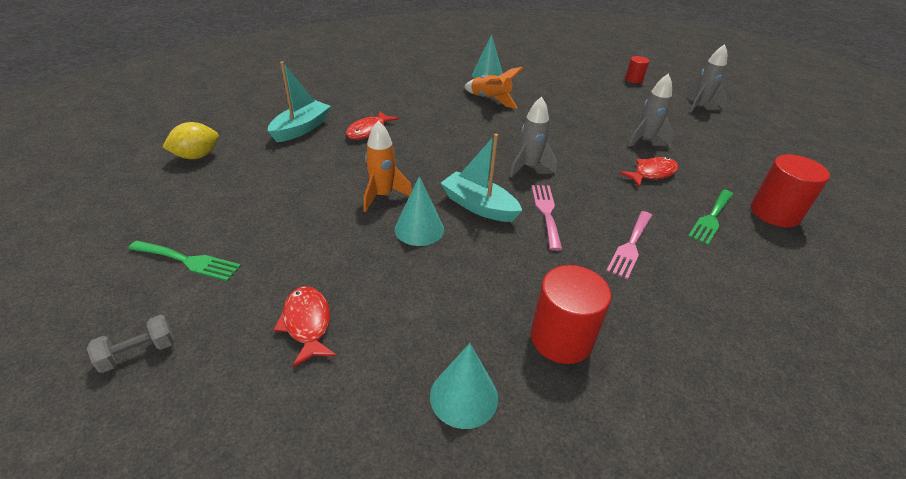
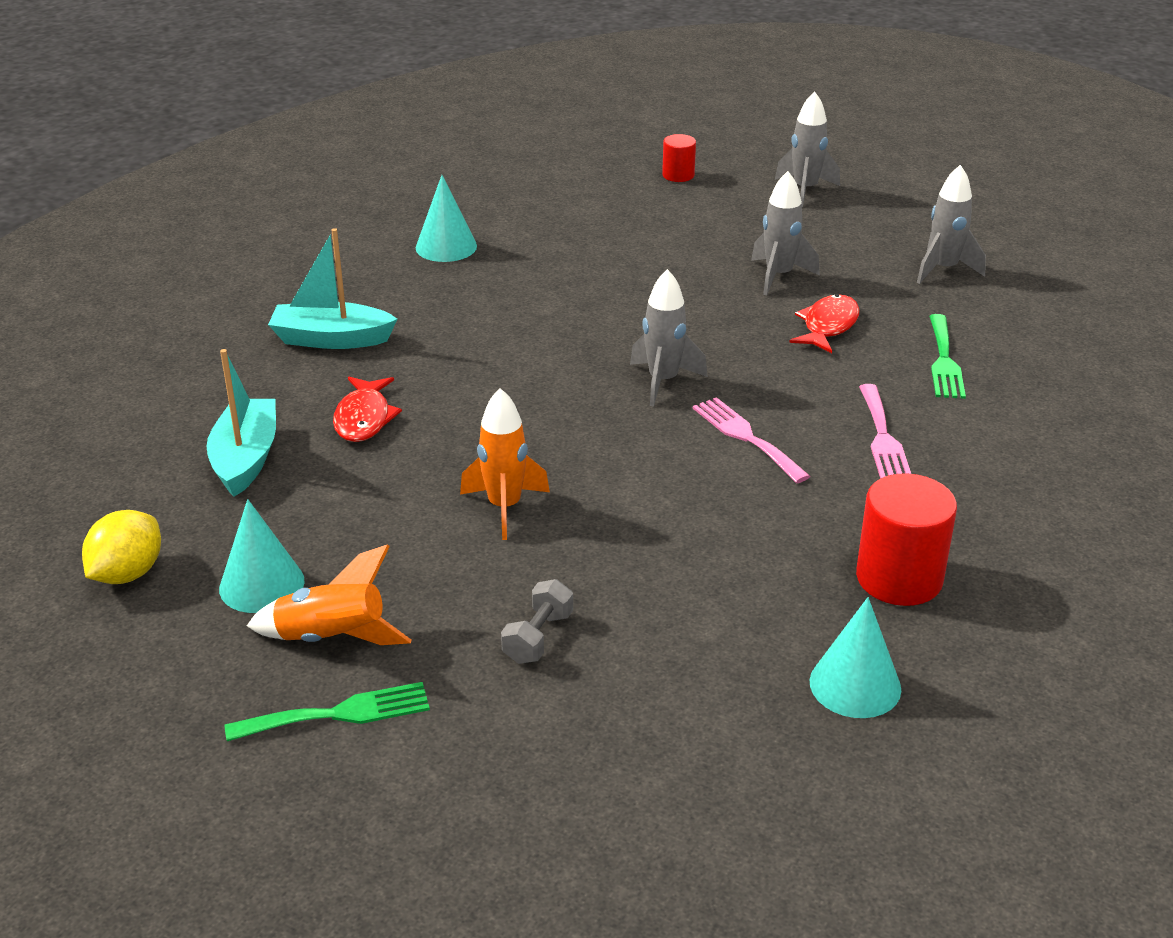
camera: 30 degrees left, 5 degrees down
grey dumbbell [87,315,174,373] -> grey dumbbell moved to [501,579,573,664]
red fish [273,286,337,367] -> none
turquoise cone [395,176,444,246] -> turquoise cone moved to [219,499,304,613]
turquoise boat [441,134,522,222] -> turquoise boat moved to [268,228,397,349]
orange rocket [464,67,523,109] -> orange rocket moved to [247,544,412,645]
red cylinder [751,155,830,228] -> none
none -> grey rocket [917,165,986,284]

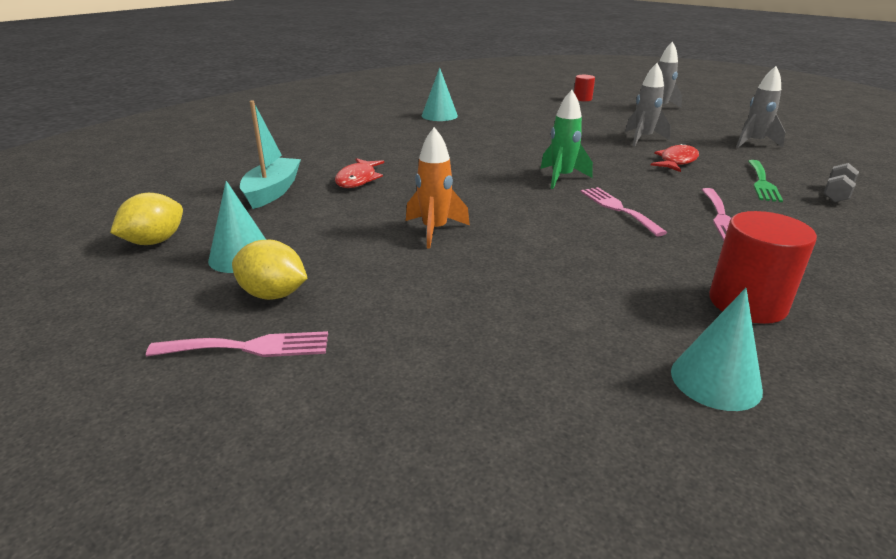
camera: 10 degrees right, 5 degrees down
green fork [225,682,430,742] -> pink fork [146,331,328,357]
orange rocket [247,544,412,645] -> yellow lemon [232,240,307,300]
turquoise boat [268,228,397,349] -> none
grey dumbbell [501,579,573,664] -> grey dumbbell moved to [823,163,859,202]
grey rocket [630,269,708,407] -> green rocket [540,90,593,189]

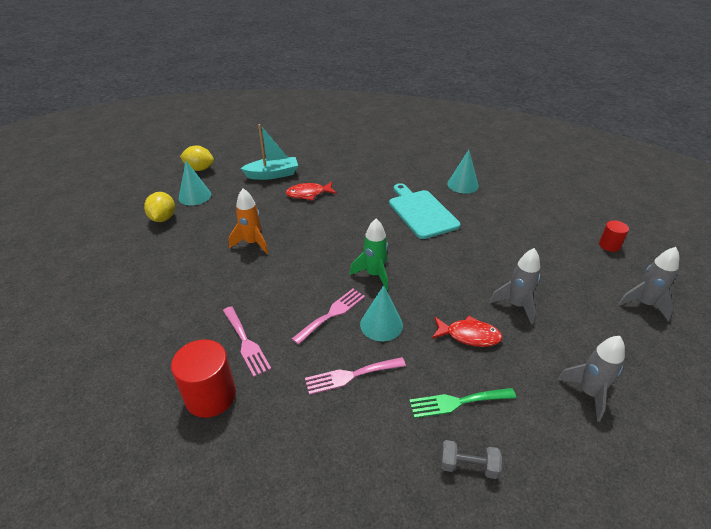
camera: 65 degrees right, 10 degrees up
pink fork [146,331,328,357] -> pink fork moved to [223,306,271,377]
turquoise cone [671,288,763,411] -> turquoise cone moved to [360,285,403,341]
none -> turquoise cutting board [389,183,461,239]

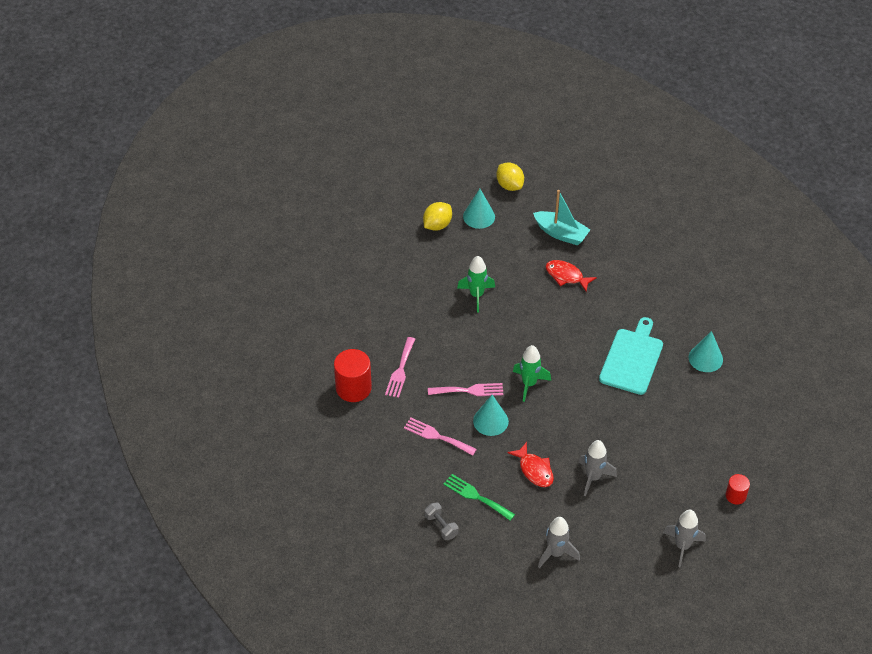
camera: 45 degrees right, 10 degrees up
orange rocket [229,188,268,254] -> green rocket [457,256,495,312]

